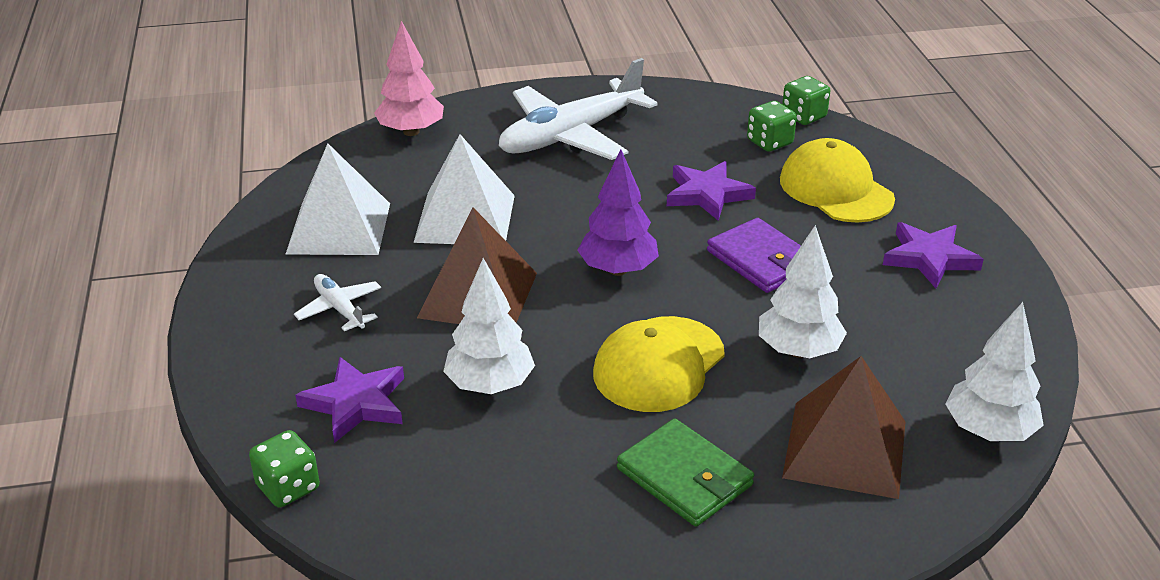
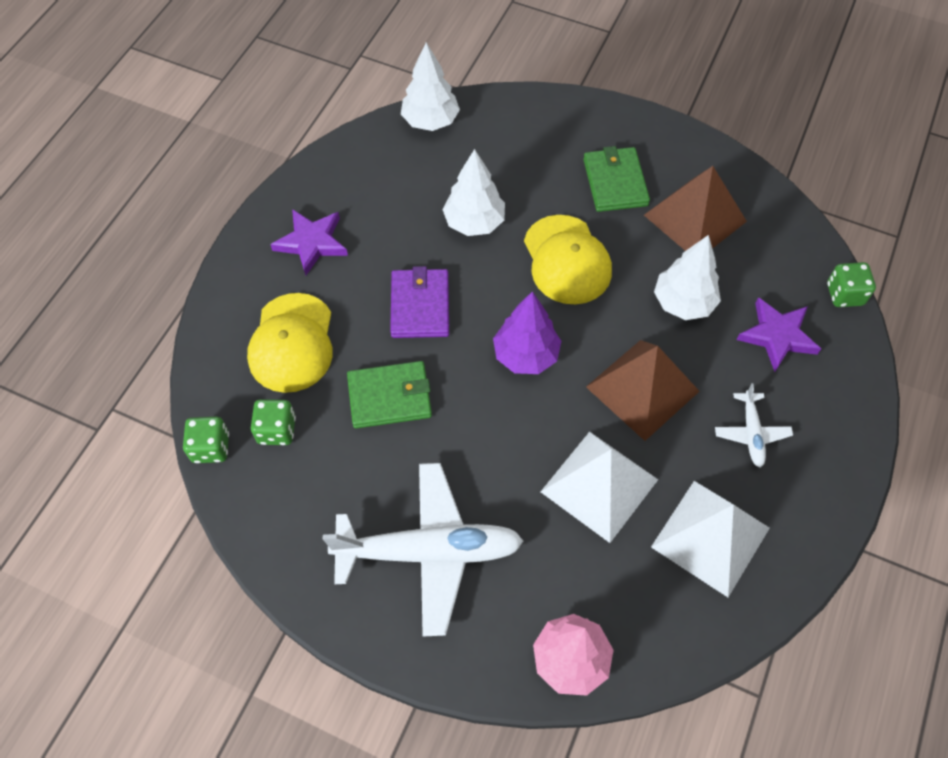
camera: 145 degrees left, 25 degrees up
yellow cap [593,316,725,412] -> yellow cap turned 90 degrees clockwise [524,215,612,304]
purple star [667,161,756,221] -> green wallet [347,361,432,429]
brown pyramid [782,356,906,499] -> brown pyramid moved to [644,166,747,251]

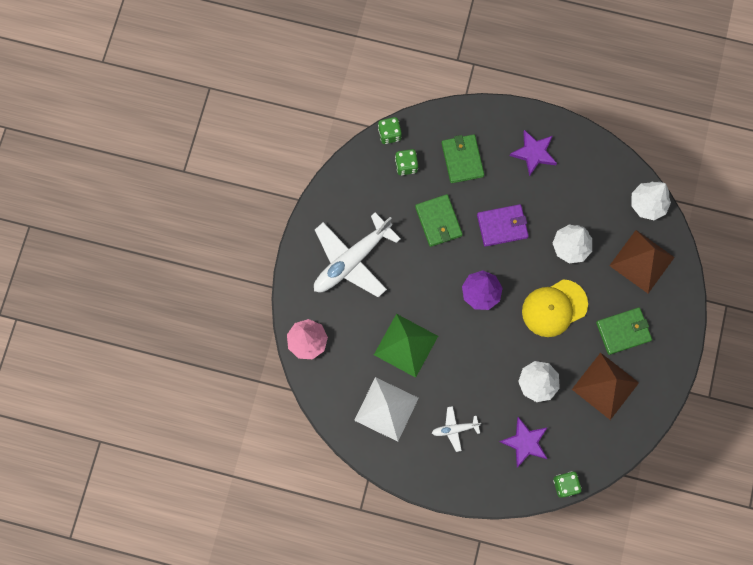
camera: 80 degrees right, 15 degrees up
yellow cap [247,293,333,393] -> green wallet [442,134,484,183]
white plane [323,463,523,637] -> white plane turned 60 degrees clockwise [314,212,401,297]
white pyramid [541,432,658,543] -> green pyramid [374,314,438,378]
brown pyramid [586,340,700,441] -> brown pyramid moved to [609,230,675,293]

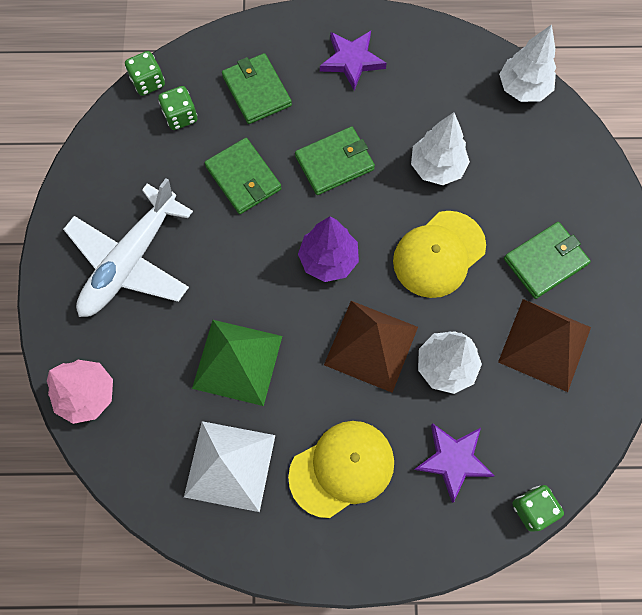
camera: 15 degrees left, 5 degrees down
white plane [432,406,481,452] -> yellow cap [288,421,394,518]
purple wallet [477,204,529,247] -> green wallet [295,127,375,195]
brown pyramid [609,230,675,293] -> brown pyramid moved to [324,301,418,393]

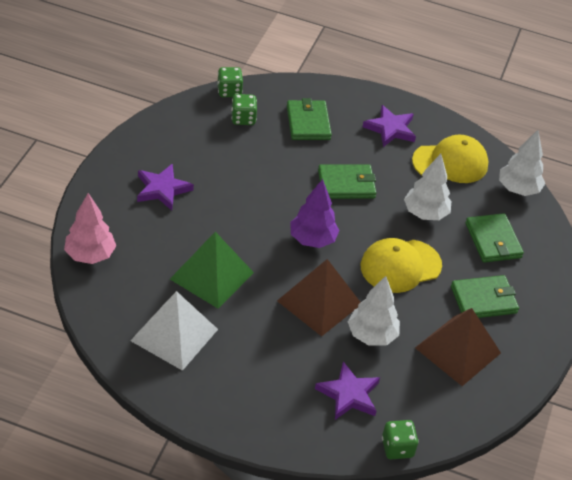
camera: 15 degrees right, 25 degrees down
white plane [63,178,193,317] -> purple star [137,163,194,211]
green wallet [204,138,282,214] -> green wallet moved to [465,213,524,263]
yellow cap [288,421,394,518] -> yellow cap moved to [412,135,489,183]

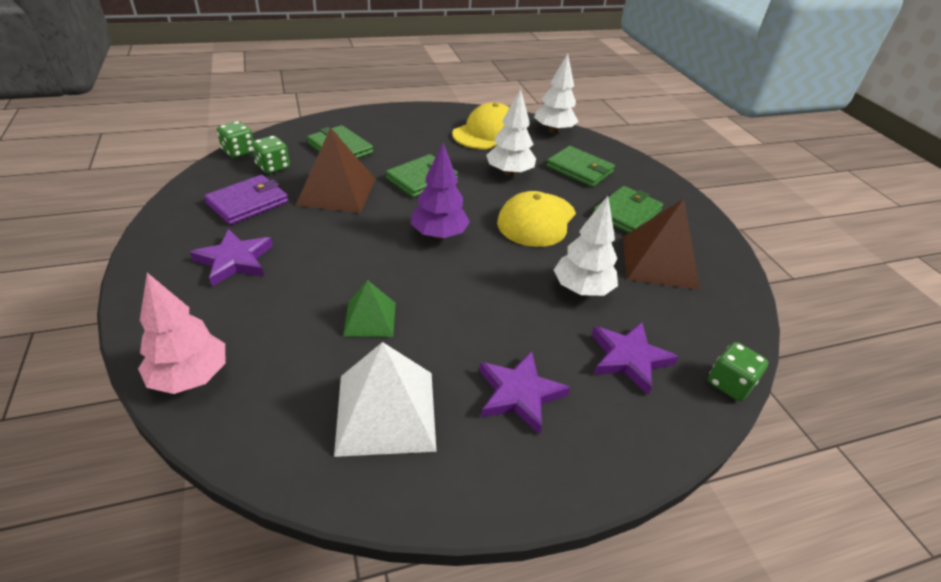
camera: 35 degrees left, 5 degrees down
green pyramid [170,232,254,309] -> green pyramid [343,280,396,337], size x0.59
brown pyramid [277,259,361,336] -> brown pyramid moved to [296,128,375,213]
purple star [363,105,416,147] -> purple star moved to [479,351,570,435]
none -> purple wallet [204,175,288,225]

